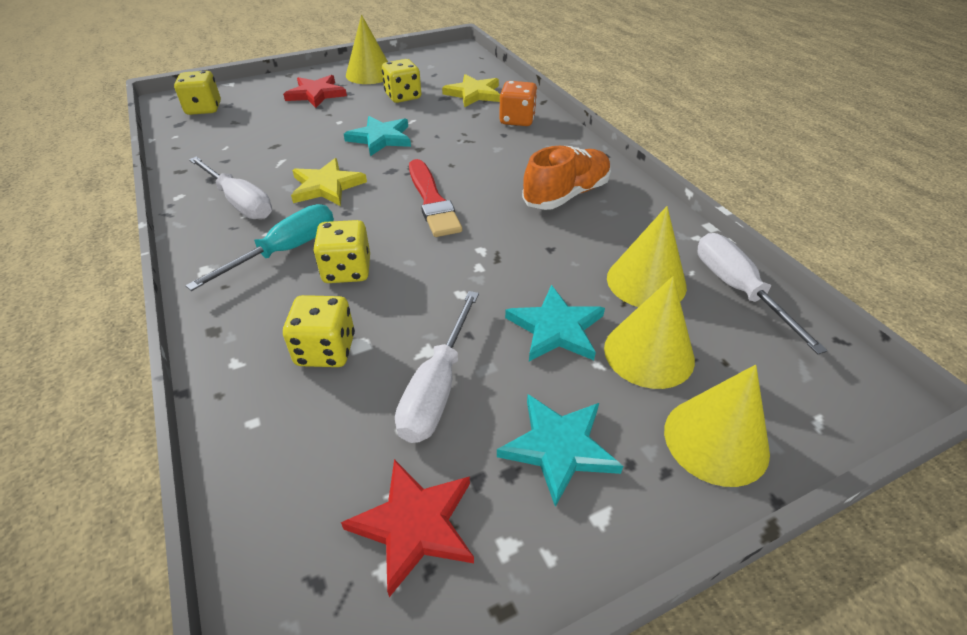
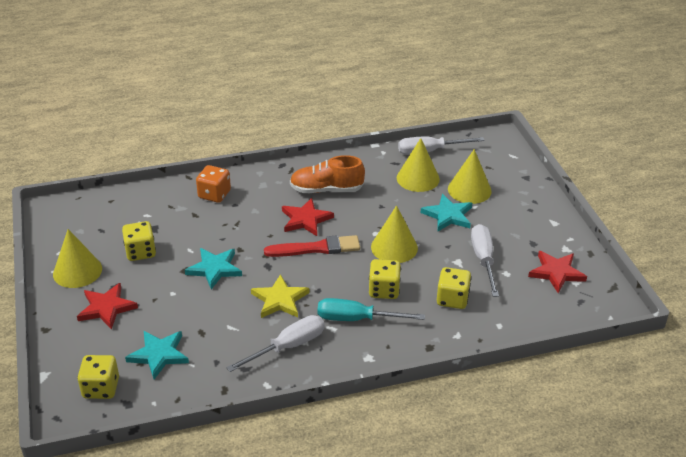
camera: 80 degrees left, 5 degrees down
turquoise screwdriver [185,204,334,291] -> turquoise screwdriver turned 45 degrees counterclockwise [317,298,425,321]
white screwdriver [395,291,479,443] -> white screwdriver turned 120 degrees counterclockwise [471,224,499,297]
yellow star [442,74,500,108] -> none
turquoise star [497,394,623,507] -> turquoise star moved to [125,331,189,379]
orange shoe [522,146,611,210] -> orange shoe turned 60 degrees counterclockwise [290,155,365,193]
yellow cone [664,365,770,487] -> yellow cone moved to [371,205,418,263]
none -> red star [282,198,334,236]

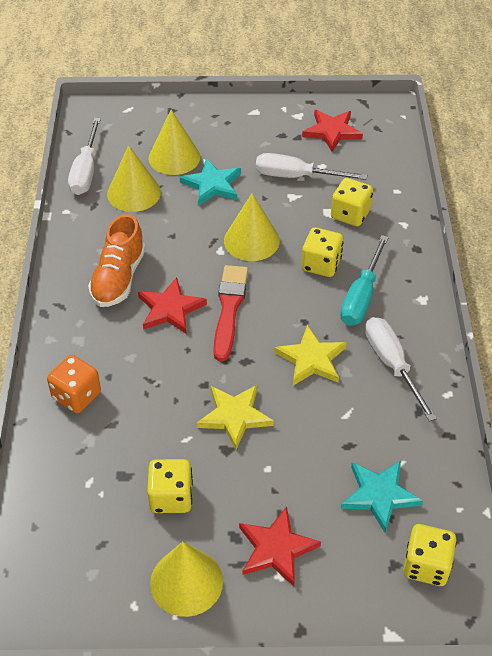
camera: 75 degrees left, 10 degrees up
turquoise star [185,248,242,289] -> yellow star [196,385,274,450]

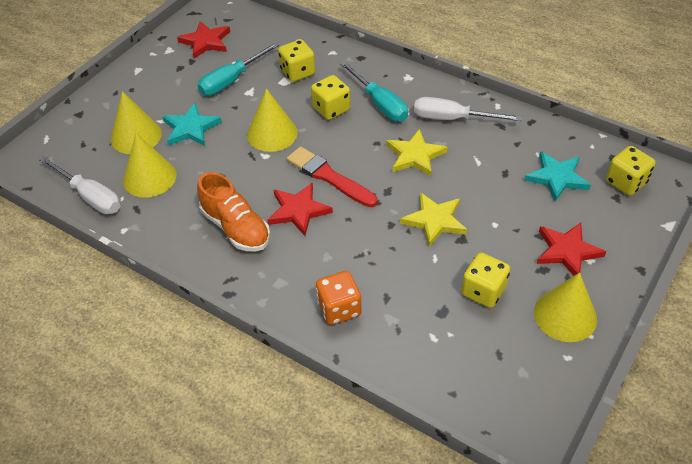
camera: 55 degrees left, 0 degrees up
white screwdriver [256,153,367,180] -> turquoise screwdriver [198,42,279,96]

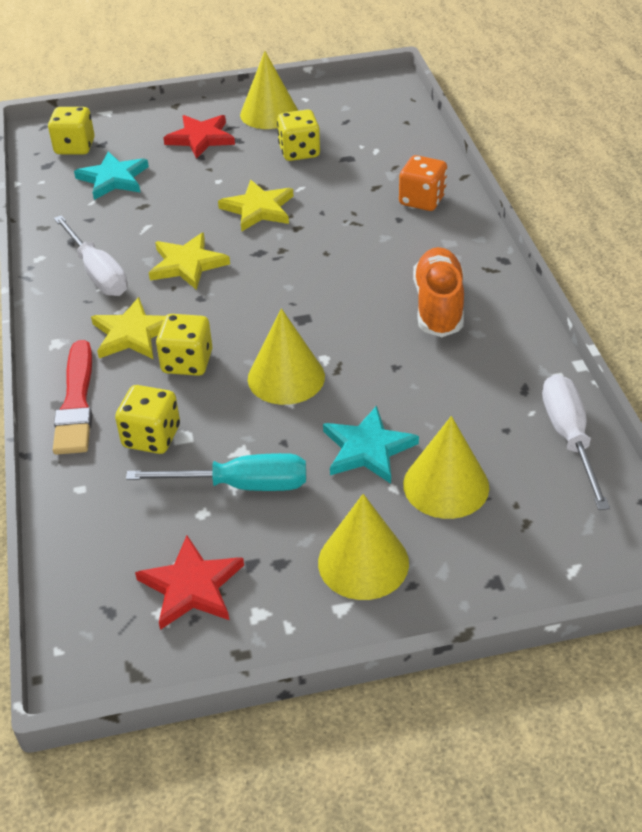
camera: 135 degrees left, 5 degrees down
yellow cone [123,133,176,198] -> yellow cone moved to [318,494,409,600]
red star [267,183,333,236] -> none
red brush [286,146,377,207] -> red brush moved to [53,340,93,455]
turquoise screwdriver [340,61,408,122] -> yellow star [91,297,165,359]

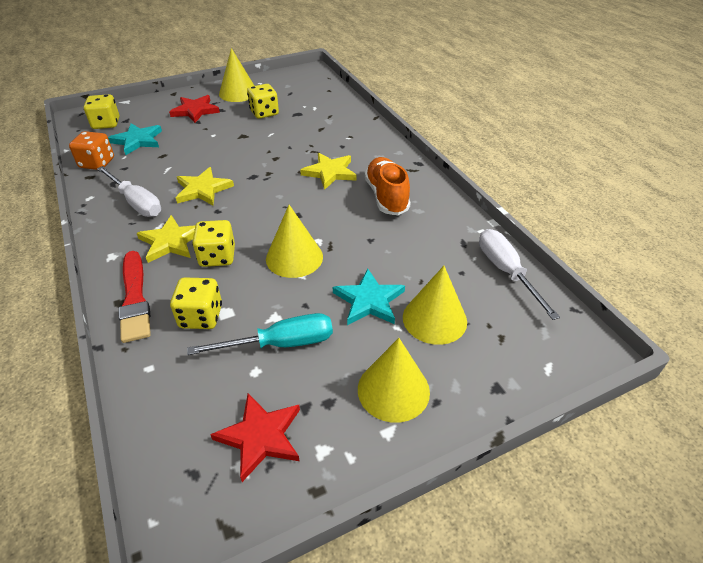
camera: 15 degrees left, 0 degrees up
yellow star [218,180,294,232] -> yellow star moved to [300,153,356,190]
orange dice [399,155,447,211] -> orange dice moved to [69,131,114,170]

